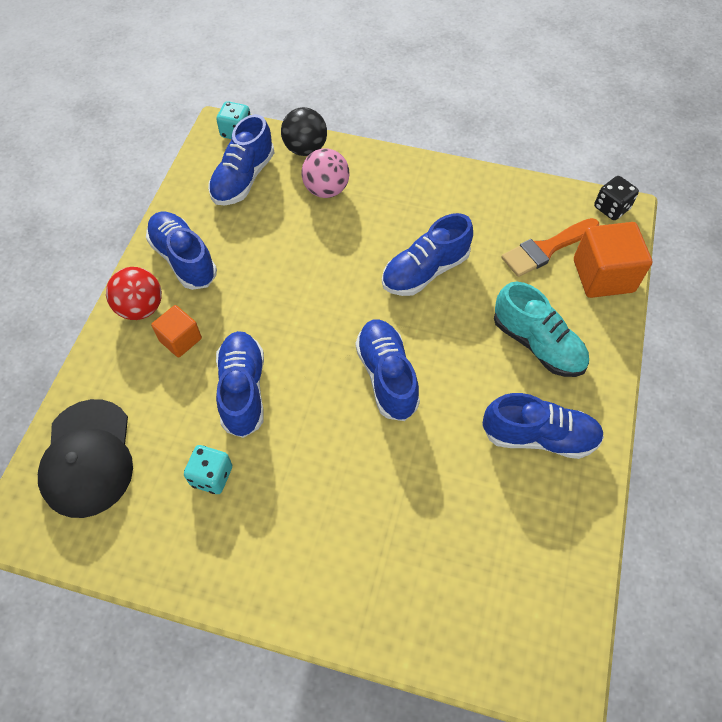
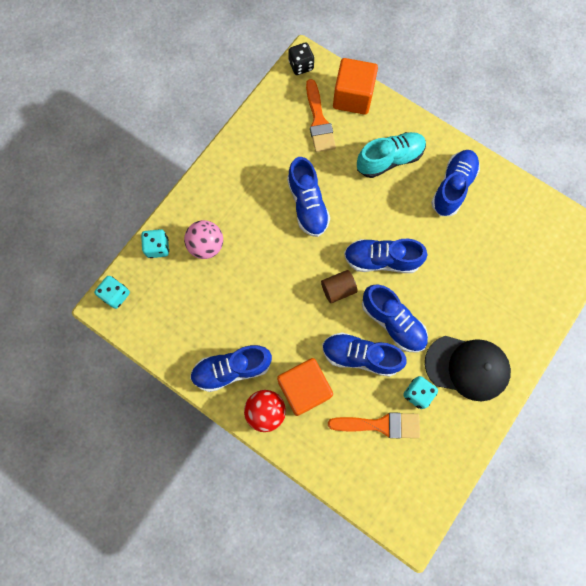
camera: 70 degrees left, 15 degrees up
black cap [38,399,133,518] -> black cap moved to [425,336,511,401]
orange cube [151,305,202,357] -> orange cube [277,358,333,416], size x1.69
blue shoe [208,114,275,205] -> blue shoe moved to [362,284,428,352]
black ball [281,107,327,156] -> turquoise dice [141,229,169,258]
none -> brown cylinder [321,270,358,303]
none -> orange brush [328,412,420,438]

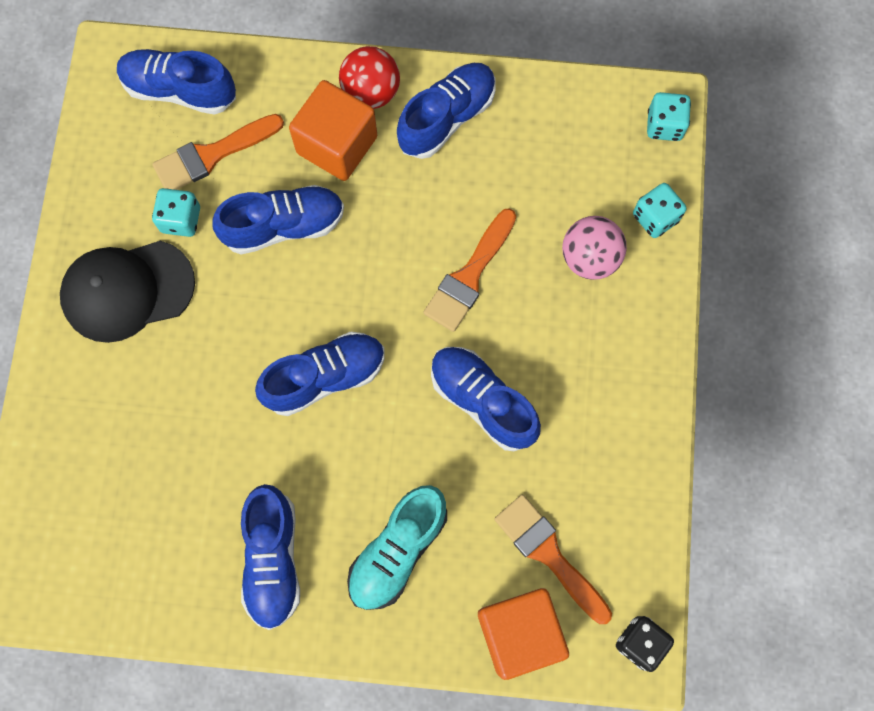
camera: 150 degrees right, 0 degrees up
brown cylinder [321,270,358,303] -> none
blue shoe [362,284,428,352] -> blue shoe moved to [117,49,236,115]
none -> orange brush [423,208,516,332]

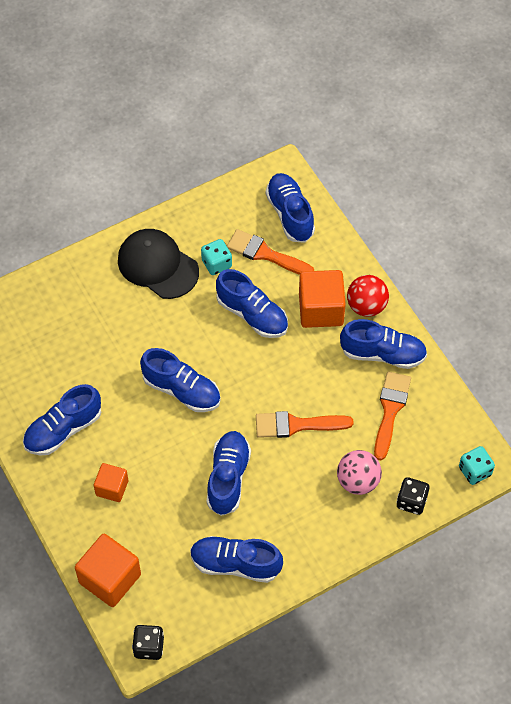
camera: 55 degrees right, 15 degrees down
turquoise shoe [347,485,447,610] -> orange cube [94,463,128,502]
orange brush [494,494,612,624] -> orange brush moved to [374,372,411,460]
turquoise dice [633,183,686,238] -> black dice [396,477,429,515]
none -> blue shoe [190,536,283,583]

